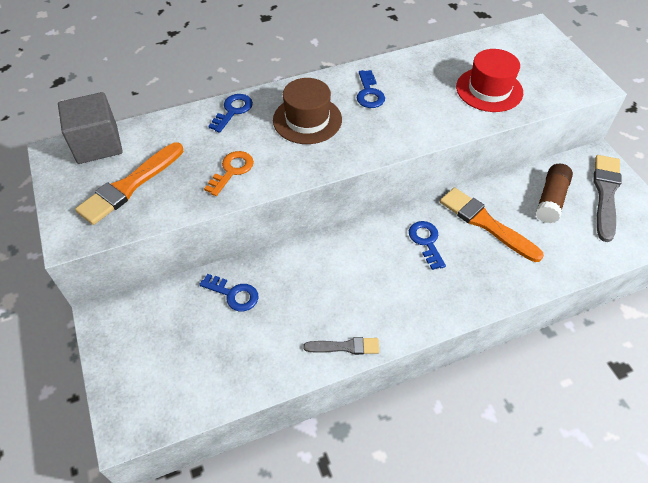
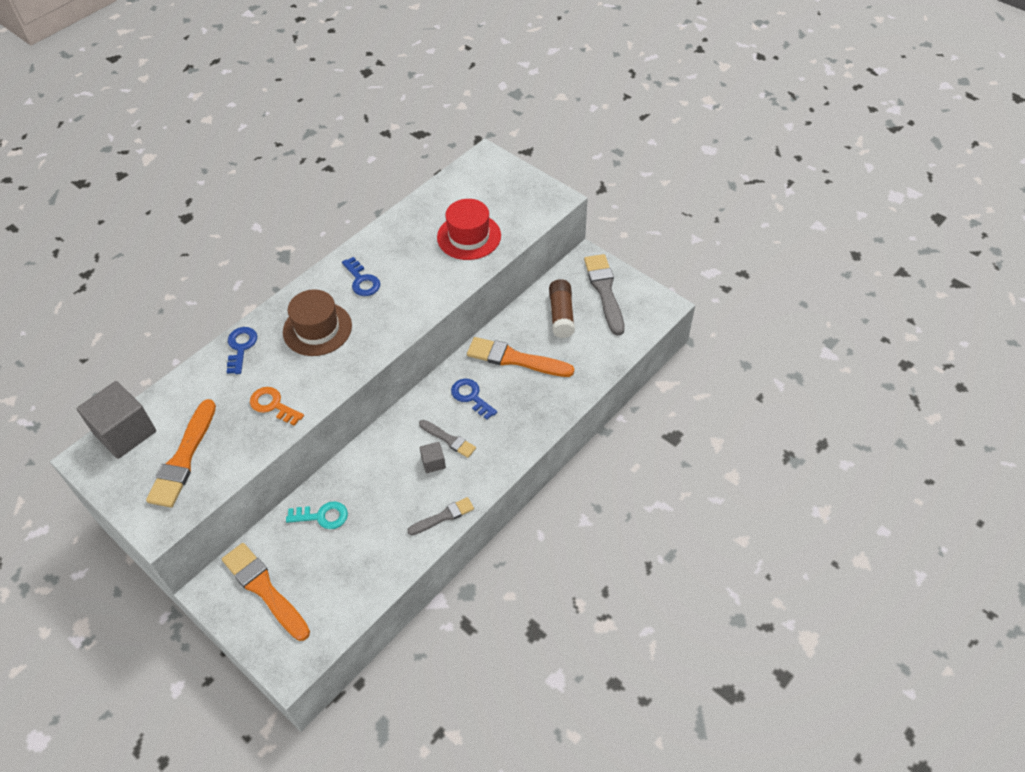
camera: 25 degrees left, 0 degrees up
blue key [199,274,259,312] -> turquoise key [286,501,348,529]
orange key [204,151,254,196] -> orange key turned 60 degrees counterclockwise [250,387,304,426]
none -> orange brush [222,543,310,641]
none -> grey brush [419,420,476,458]
none -> grey cube [420,442,446,473]

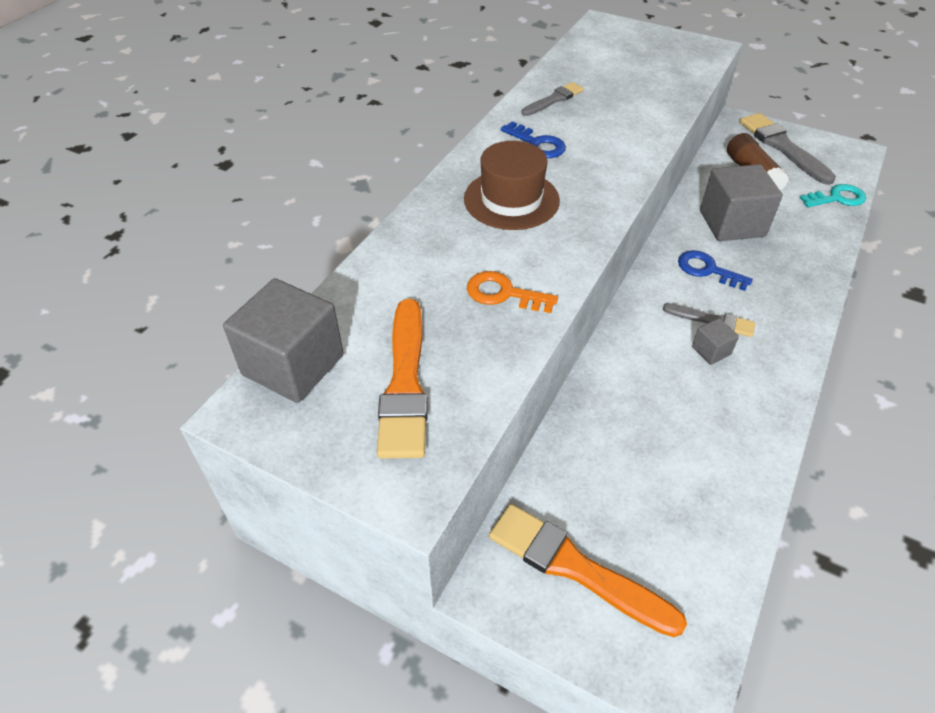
camera: 15 degrees left, 5 degrees down
blue key [227,327,257,374] -> none
turquoise key [286,501,348,529] -> turquoise key moved to [800,184,866,207]
grey brush [407,497,474,535] -> grey brush moved to [522,82,584,116]
red hat [437,199,501,260] -> none
orange brush [467,337,574,377] -> grey cube [700,164,783,241]

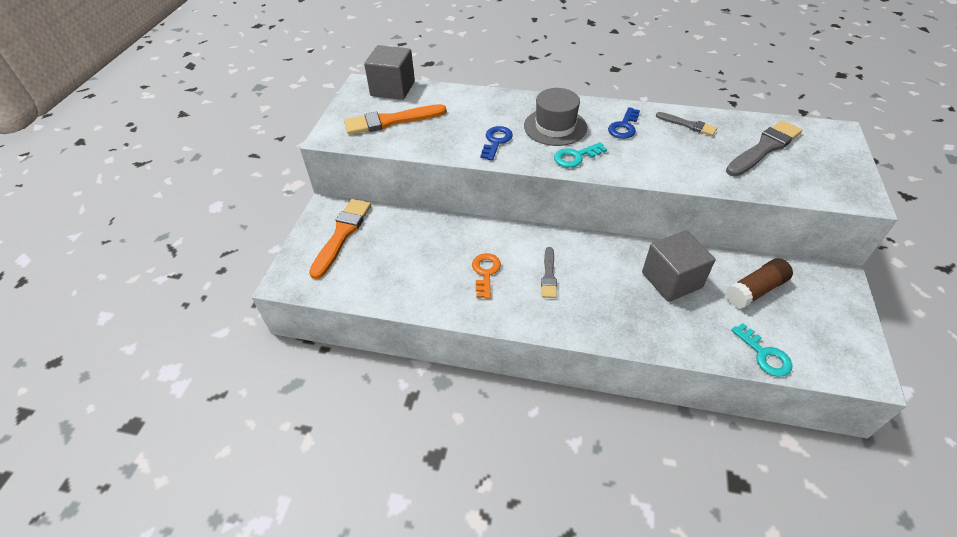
camera: 75 degrees right, 0 degrees up
brown hat [464,141,560,230] -> grey hat [524,88,587,146]
orange key [467,271,558,313] -> orange key moved to [472,253,501,299]
blue key [678,250,753,291] -> blue key moved to [481,126,513,161]
grey cube [692,318,739,365] -> none
grey brush [740,113,836,185] -> grey brush moved to [726,120,802,177]
none -> turquoise key [554,142,607,168]

